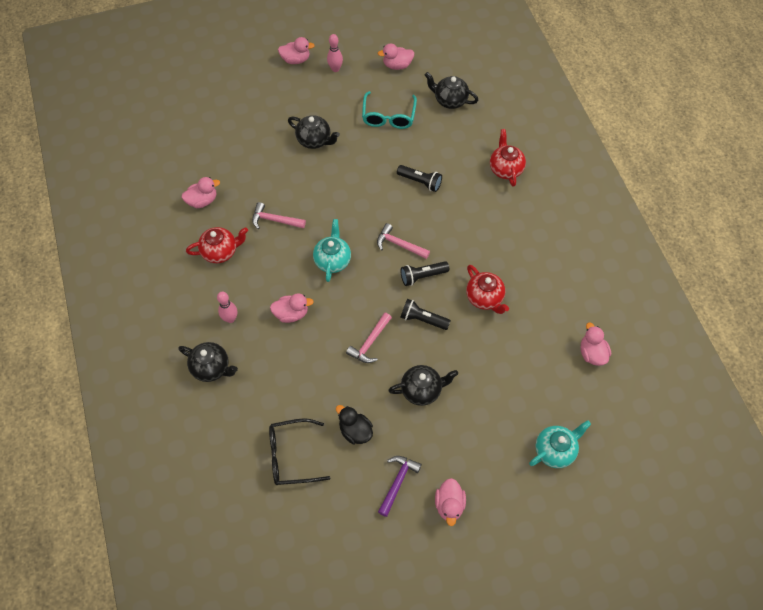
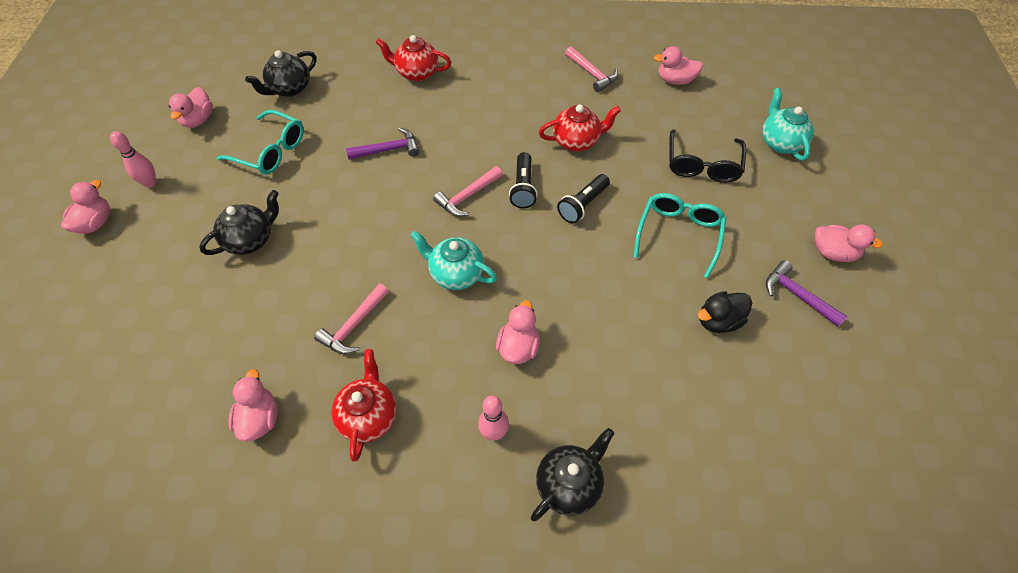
camera: 70 degrees left, 5 degrees down
black glasses [269,418,330,485] -> black glasses moved to [669,129,746,183]
pink hammer [346,313,392,363] -> pink hammer moved to [565,46,618,92]
black teapot [388,365,458,406] -> turquoise glasses [633,193,726,278]
black flashlight [397,165,442,192] -> purple hammer [346,128,419,160]

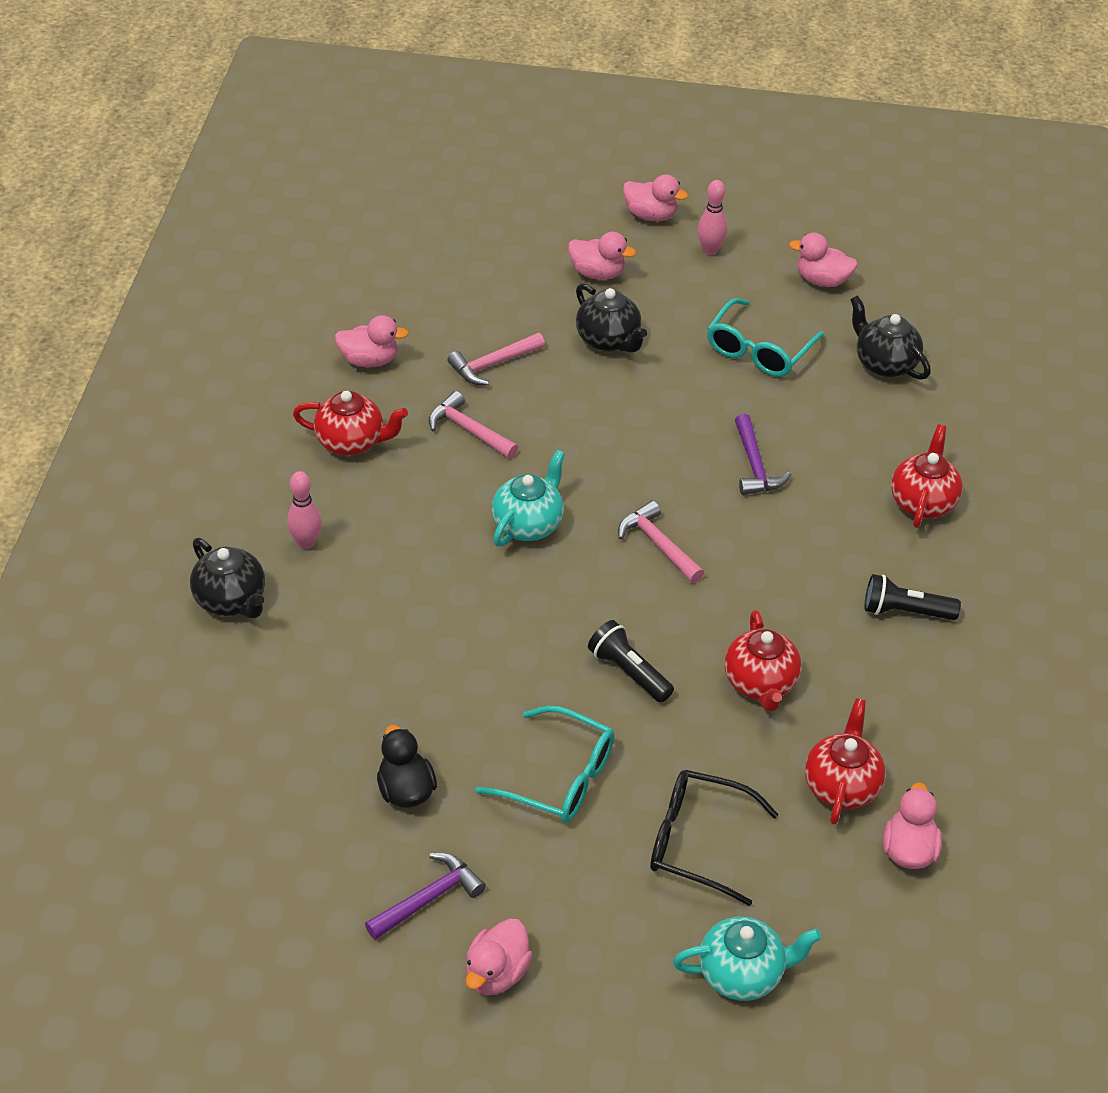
camera: 95 degrees right, 10 degrees down
pink duck [496,300,540,364] -> pink duck moved to [568,232,636,280]
black flashlight [509,152,537,208] -> black flashlight moved to [865,574,961,620]
pink hammer [565,46,618,92] -> pink hammer moved to [447,333,545,385]
none -> red teapot [805,698,886,825]

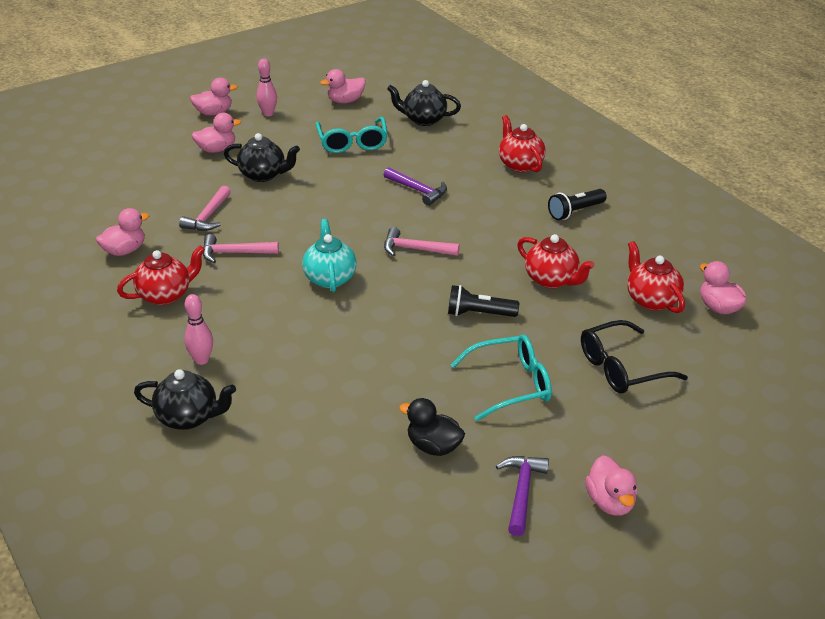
camera: 40 degrees left, 10 degrees down
turquoise teapot [673,917,822,1001] -> none

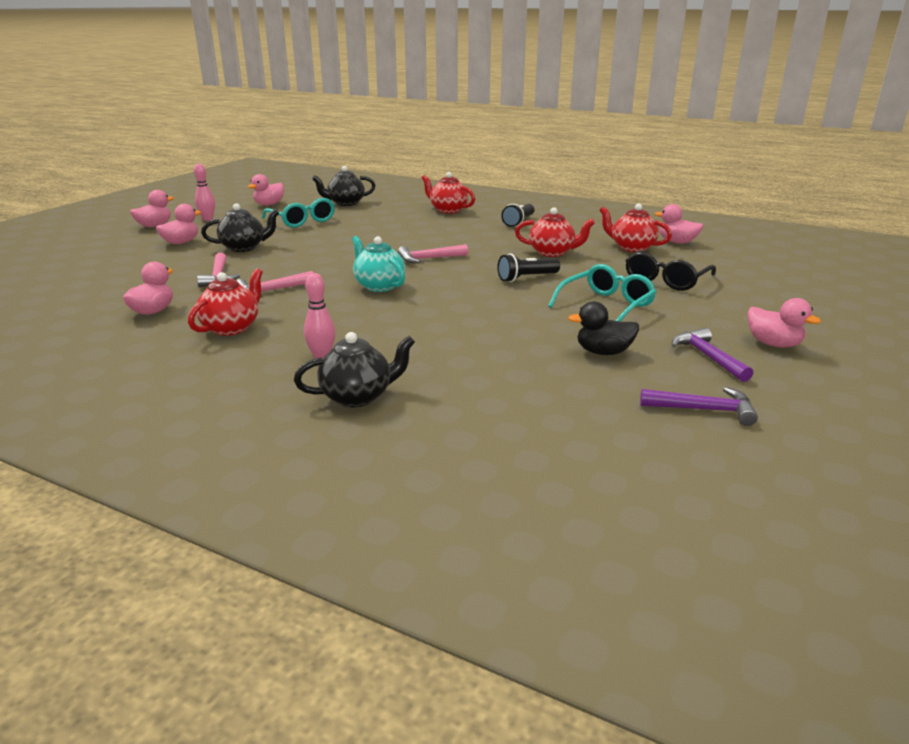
camera: 30 degrees left, 10 degrees down
purple hammer [384,167,447,206] -> purple hammer moved to [640,387,758,426]

